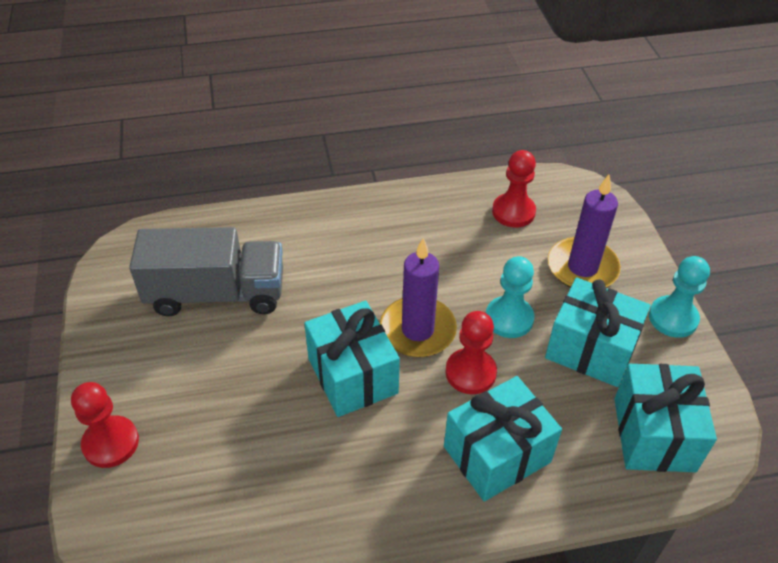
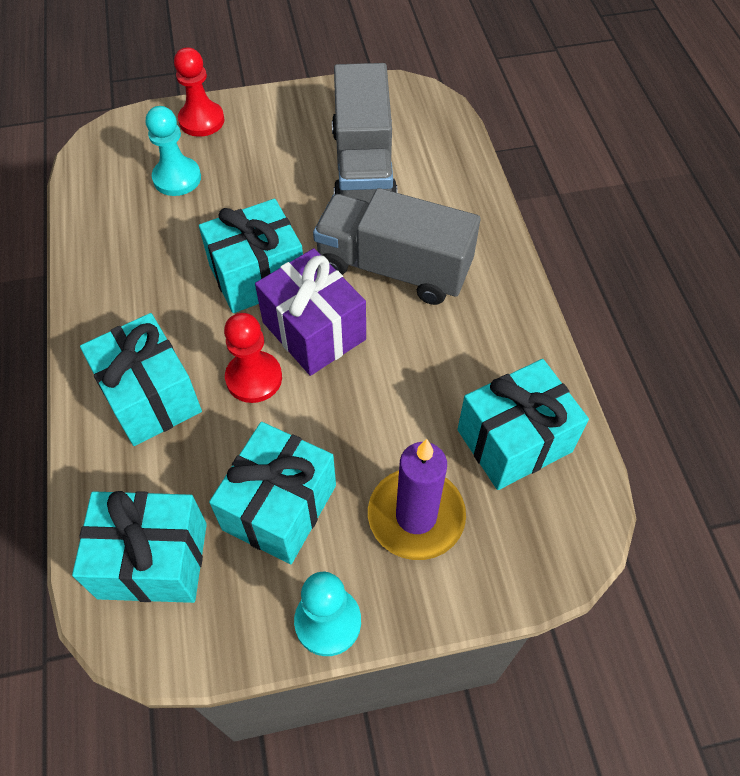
camera: 90 degrees right, 10 degrees up
purple candle [380,238,457,357] -> purple gift [255,248,366,376]
turquoise pawn [486,256,534,338] -> turquoise pawn moved to [146,106,201,196]
red pawn [492,150,536,228] -> turquoise gift [457,359,589,490]
none -> grey truck [313,188,480,305]

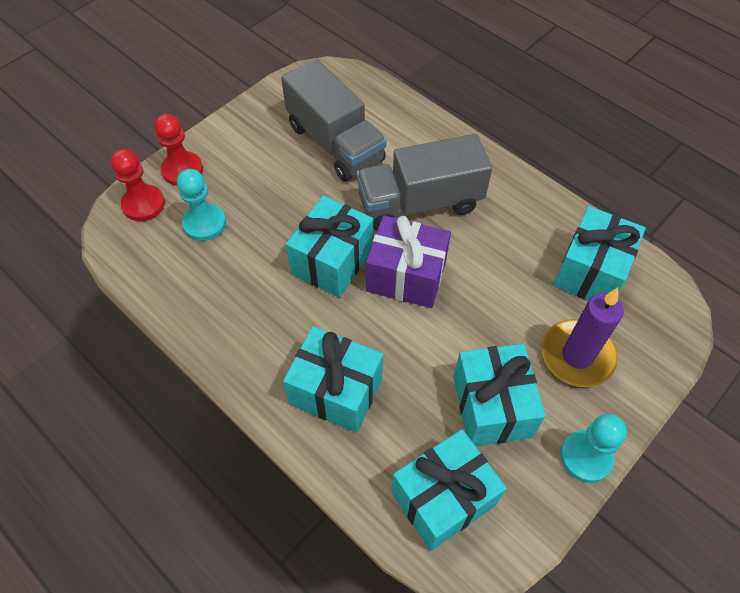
camera: 35 degrees left, 0 degrees up
red pawn [224,313,282,403] -> red pawn moved to [111,149,165,221]

